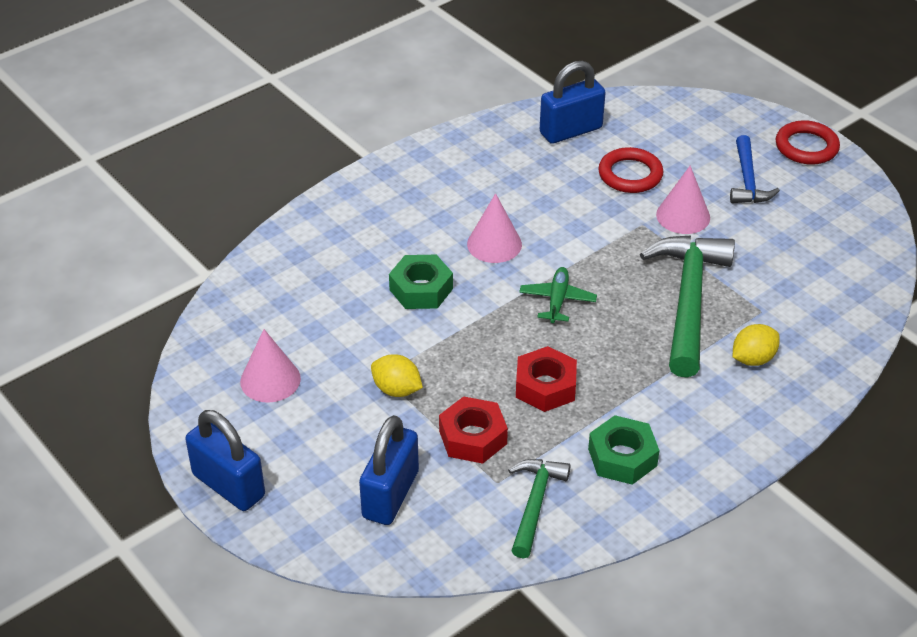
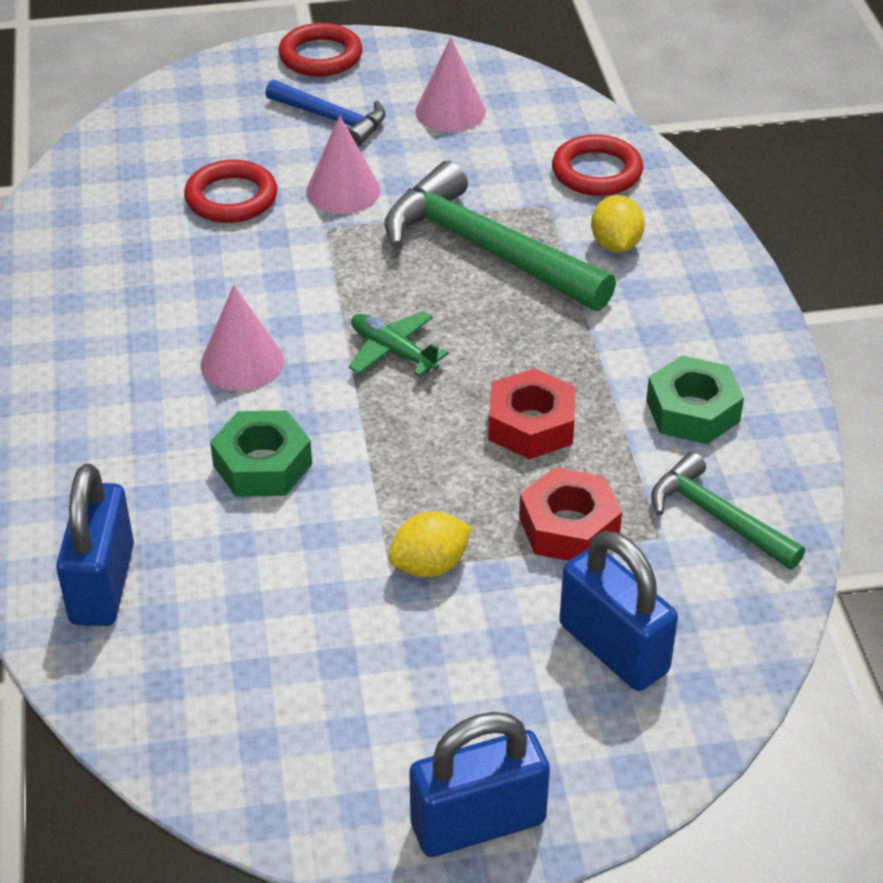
camera: 60 degrees left, 0 degrees up
pink cone [240,329,301,403] -> pink cone moved to [415,37,486,132]
blue padlock [540,61,606,144] -> blue padlock moved to [56,464,134,626]
none -> red ring [552,134,643,196]

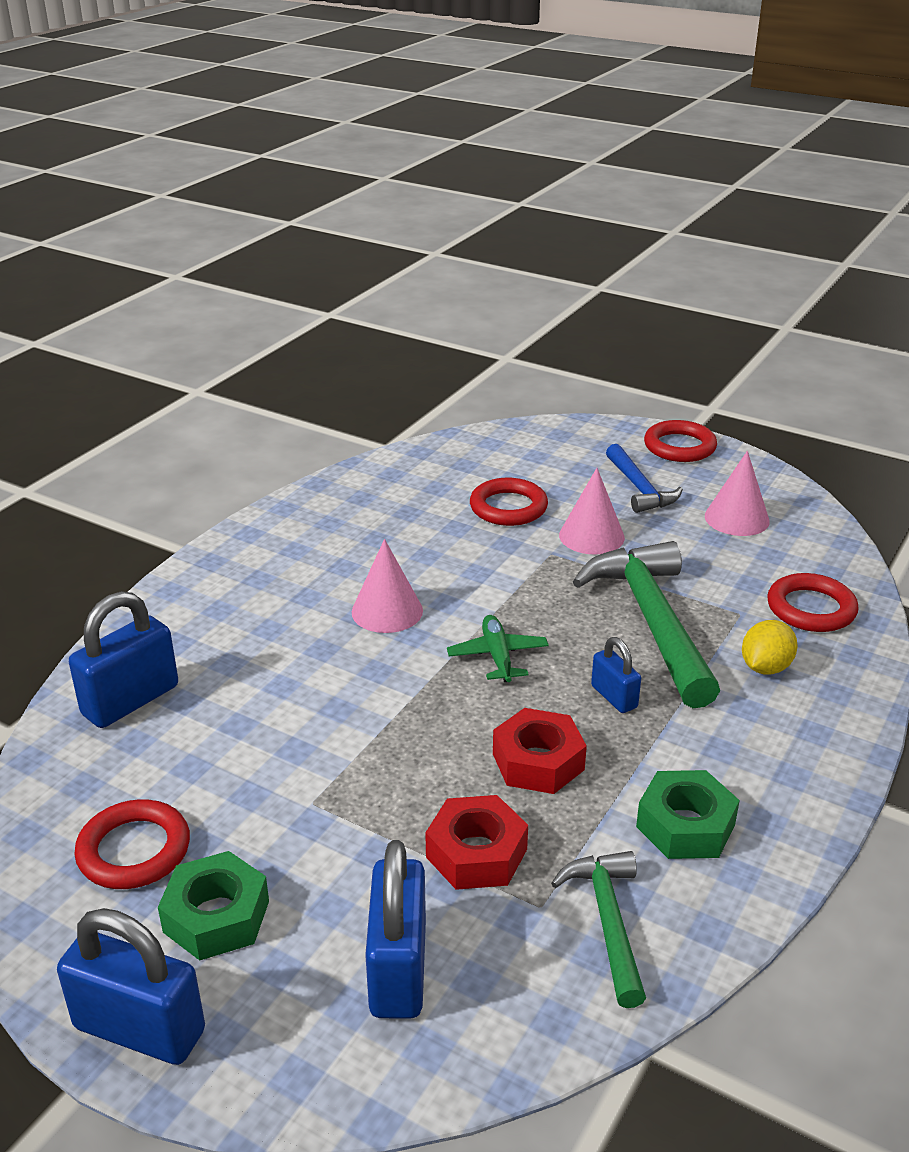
camera: 40 degrees right, 10 degrees down
green nut [210,410,312,497] -> green nut moved to [158,851,269,961]
yellow lemon [388,512,472,577] -> none
none -> red ring [74,800,190,889]
none -> blue padlock [591,637,641,713]

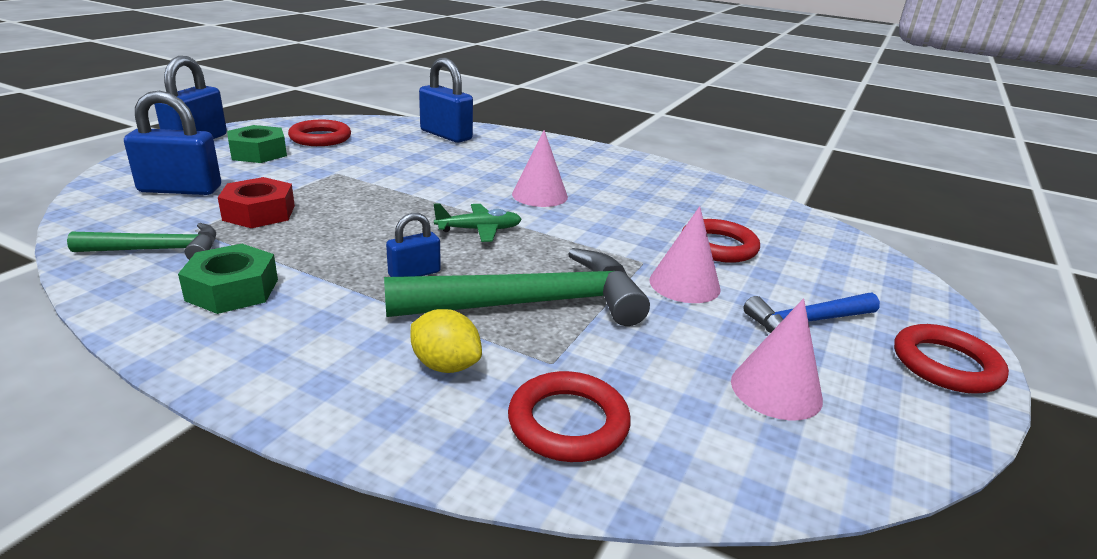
camera: 85 degrees right, 5 degrees down
red nut [493,708,587,794] -> none

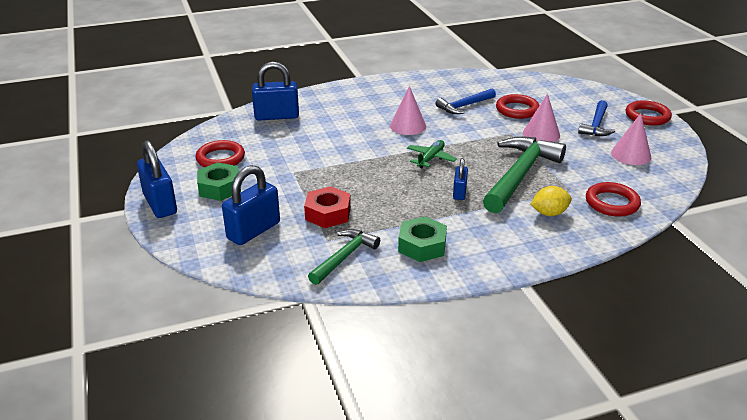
camera: 45 degrees left, 5 degrees up
none -> blue hammer [436,89,496,114]

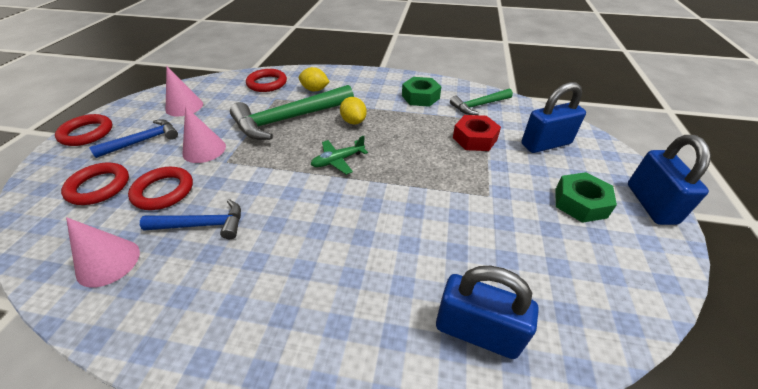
camera: 150 degrees left, 10 degrees up
red ring [195,140,245,167] -> red ring moved to [61,162,129,205]
pink cone [390,86,426,135] -> pink cone moved to [66,217,140,288]
blue padlock [453,158,468,200] -> yellow lemon [340,97,367,125]

